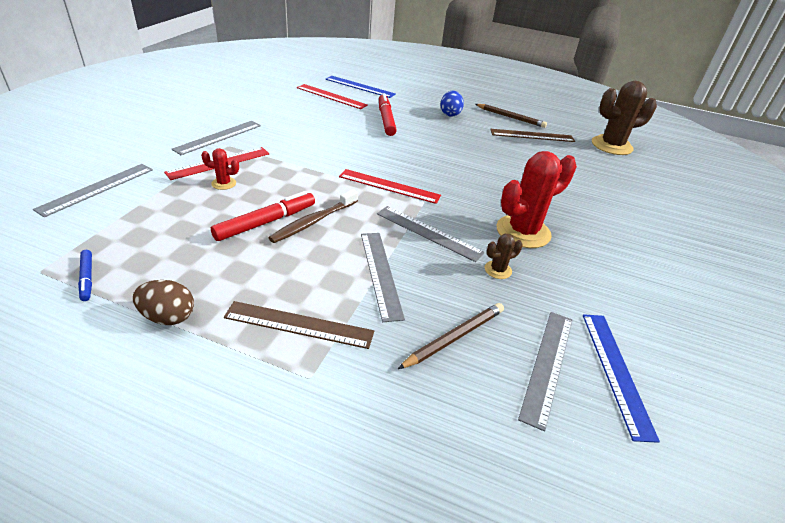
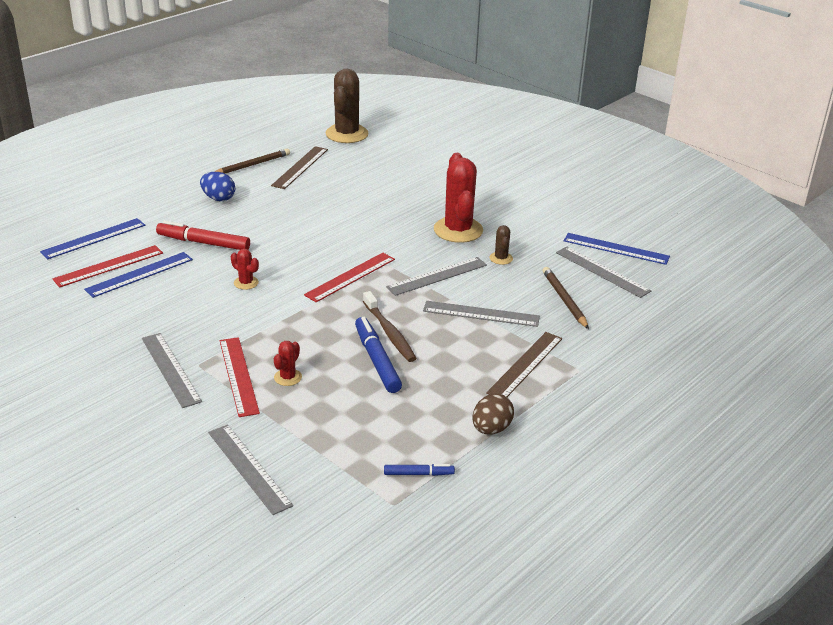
camera: 65 degrees left, 5 degrees down
red marker [211,191,315,241] -> blue marker [355,317,402,393]
none -> blue ruler [84,252,193,298]
none -> red cactus [231,249,259,290]

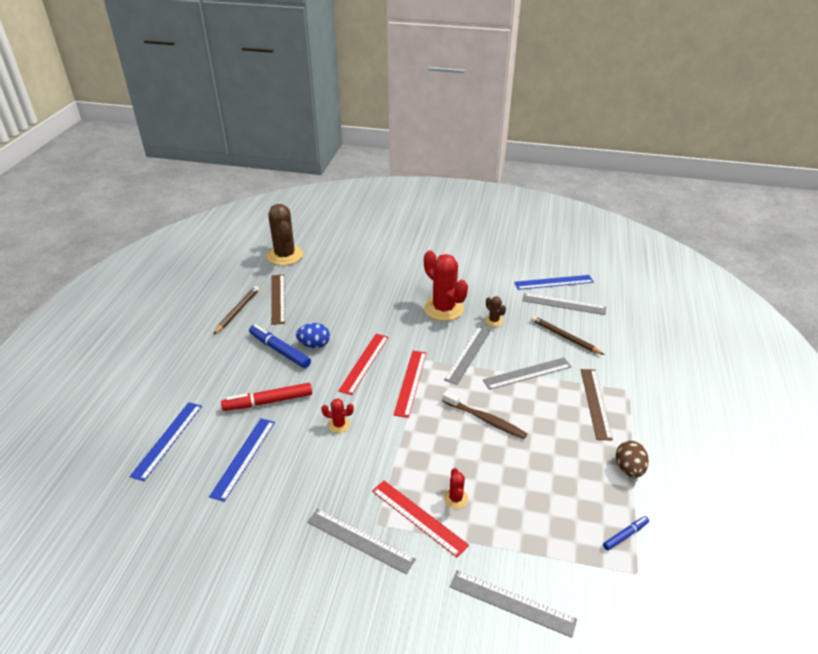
camera: 30 degrees left, 5 degrees up
red ruler [52,245,163,288] -> red ruler moved to [338,334,389,395]
blue egg [200,172,235,201] -> blue egg moved to [296,323,330,348]
blue marker [355,317,402,393] -> blue marker moved to [249,324,311,368]

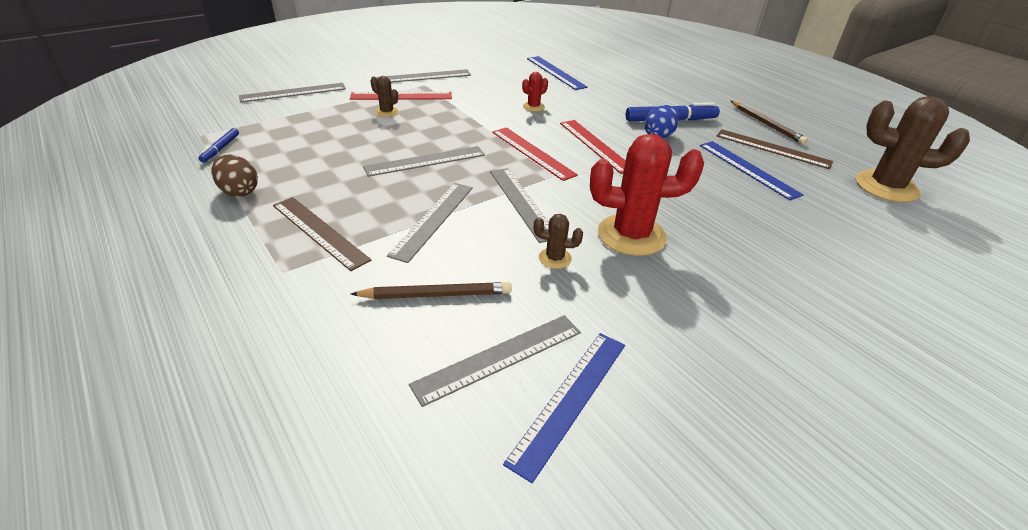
camera: 130 degrees right, 0 degrees up
blue ruler [129,402,202,481] -> blue ruler moved to [700,141,803,200]
red marker [221,383,312,411] -> none
brown toothbrush [443,391,527,439] -> grey ruler [363,146,485,177]
red cactus [444,468,468,509] -> brown cactus [370,76,399,117]

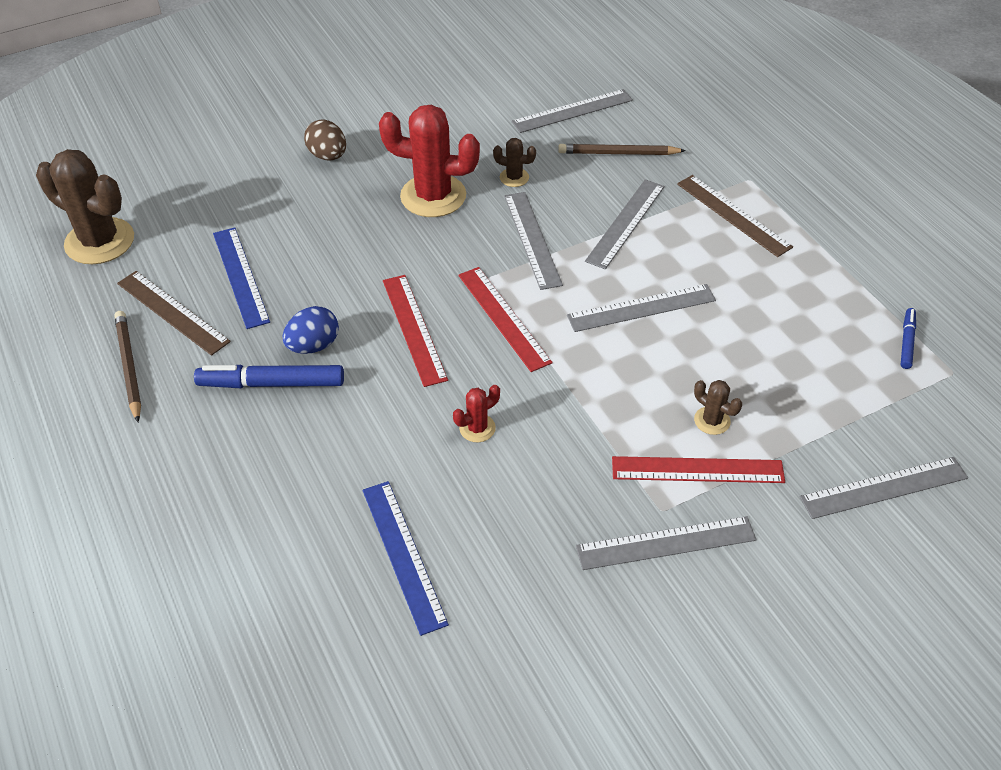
camera: 170 degrees left, 10 degrees up
brown egg [212,154,258,197] -> brown egg moved to [304,120,346,160]
blue ruler [503,333,625,483] -> none

